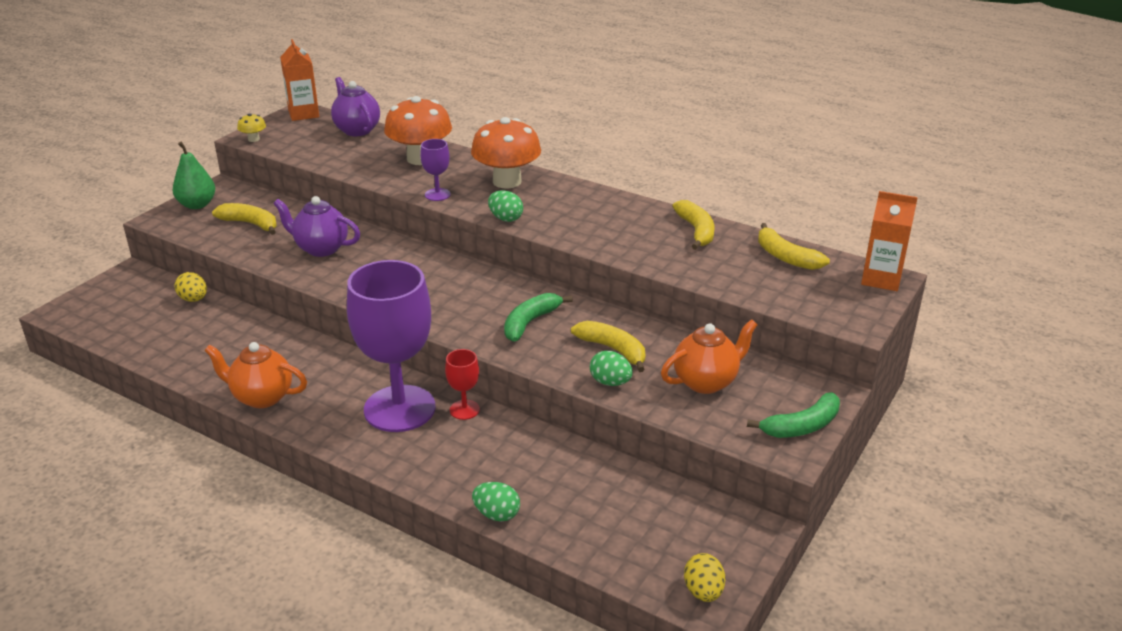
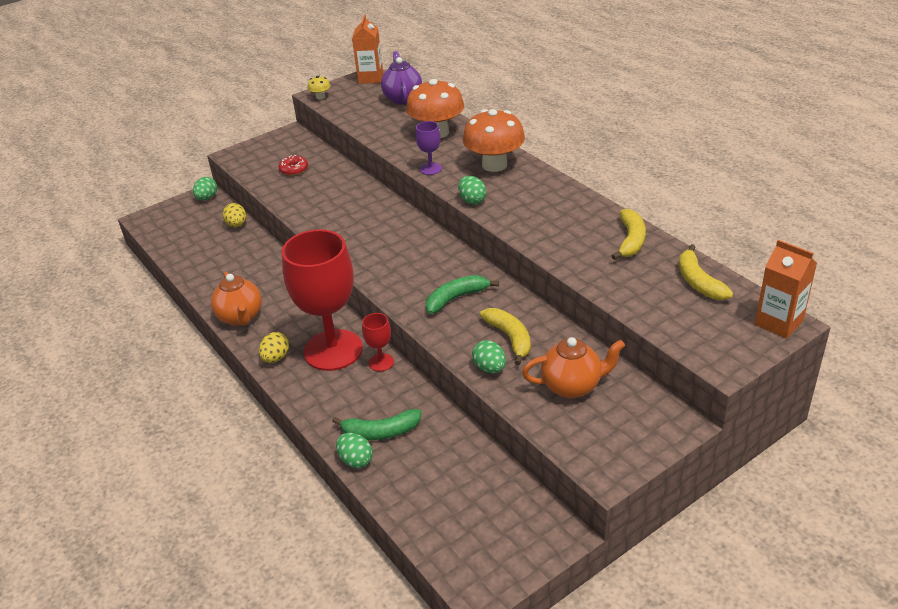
camera: 25 degrees right, 5 degrees up
green pear [173,142,215,209] -> none
orange teapot [204,342,307,408] -> orange teapot turned 150 degrees counterclockwise [211,272,262,326]
yellow banana [212,203,277,235] -> red donut [278,155,308,176]
purple teapot [273,196,360,257] -> none
purple goblet [347,260,436,432] -> red goblet [282,229,363,371]
yellow egg [684,553,725,602] -> yellow egg moved to [259,332,289,363]
green banana [747,392,840,438] -> green banana moved to [332,409,421,440]
none -> green egg [193,177,217,200]

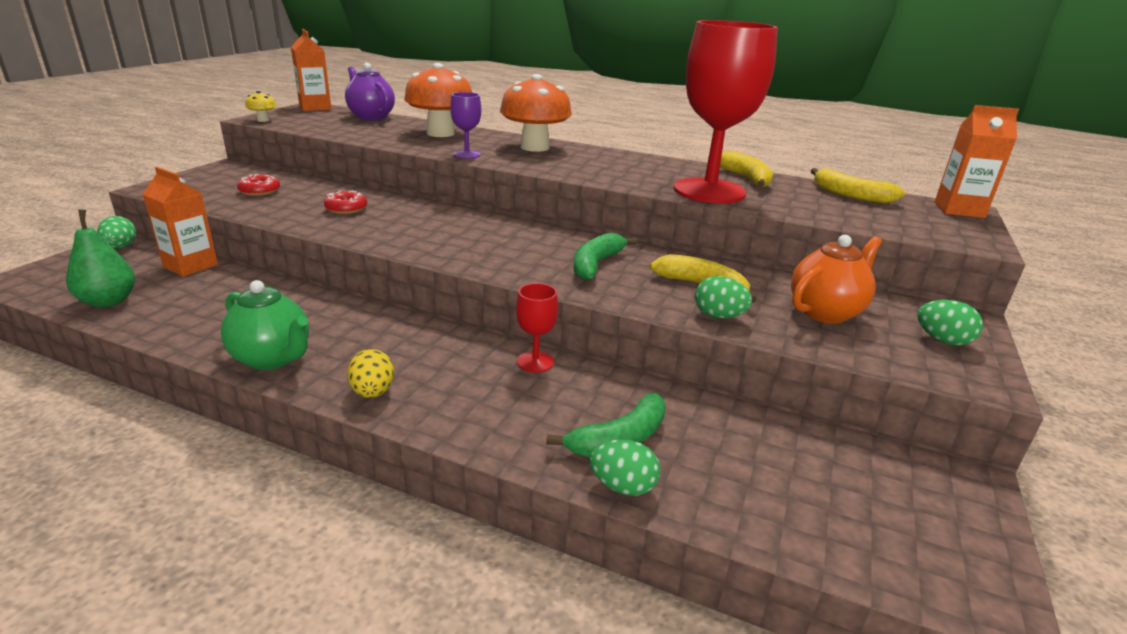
camera: 35 degrees left, 10 degrees down
orange teapot [211,272,262,326] -> green teapot [221,280,309,370]
yellow egg [223,203,246,227] -> orange carton [143,167,218,277]
red goblet [282,229,363,371] -> red goblet moved to [674,20,778,203]
green egg [458,176,486,205] -> green egg moved to [917,300,983,346]
none -> green pear [66,210,135,308]
none -> red donut [324,190,367,214]

